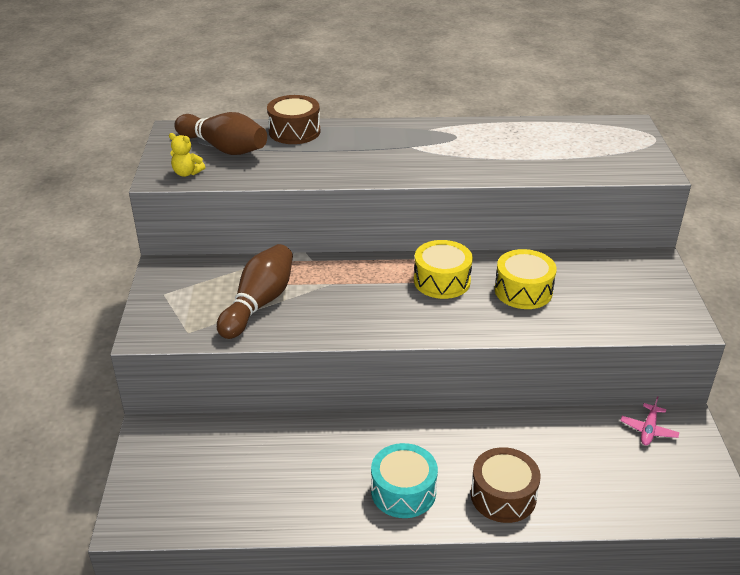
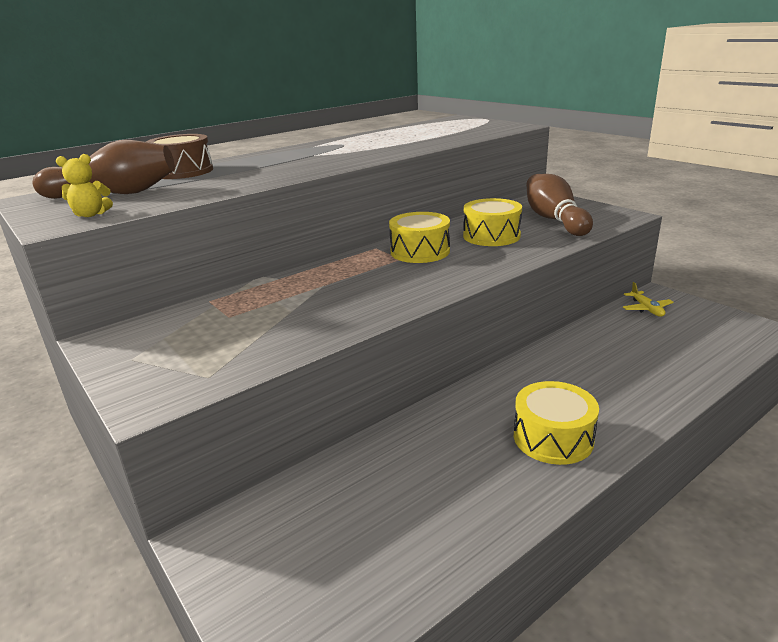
camera: 35 degrees left, 10 degrees down
brown bowling pin [217,244,293,339] -> brown bowling pin moved to [526,174,593,236]
turquoise drum [371,443,438,518] -> yellow drum [514,381,599,465]
brown drum [471,447,541,523] -> none
pink plane [621,396,679,445] -> yellow plane [623,282,674,317]

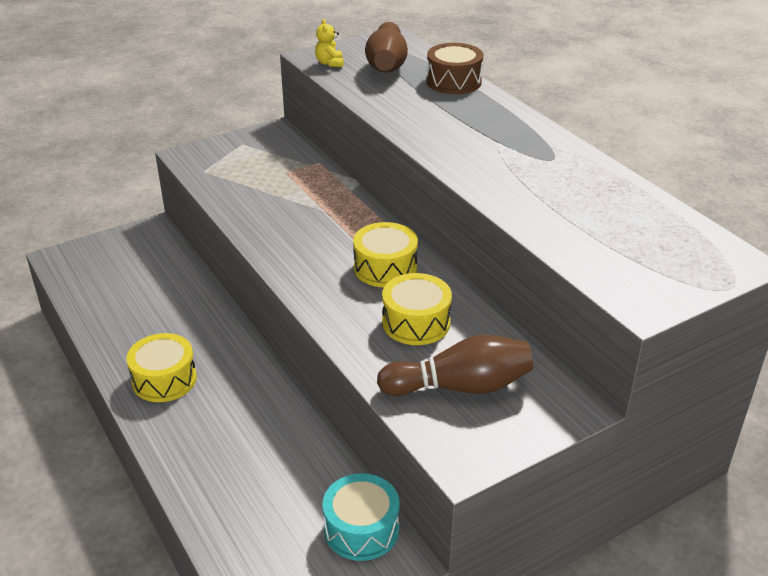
camera: 95 degrees right, 10 degrees up
yellow plane [623,282,674,317] -> turquoise drum [323,473,400,561]

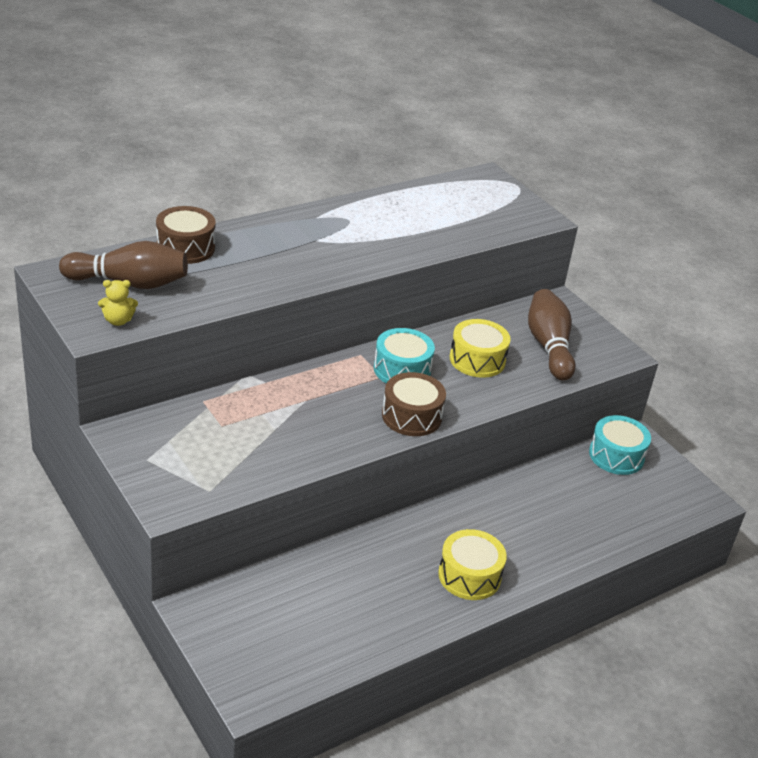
camera: 95 degrees left, 0 degrees up
yellow drum [353,222,418,287] -> turquoise drum [374,328,435,383]
none -> brown drum [382,372,446,436]

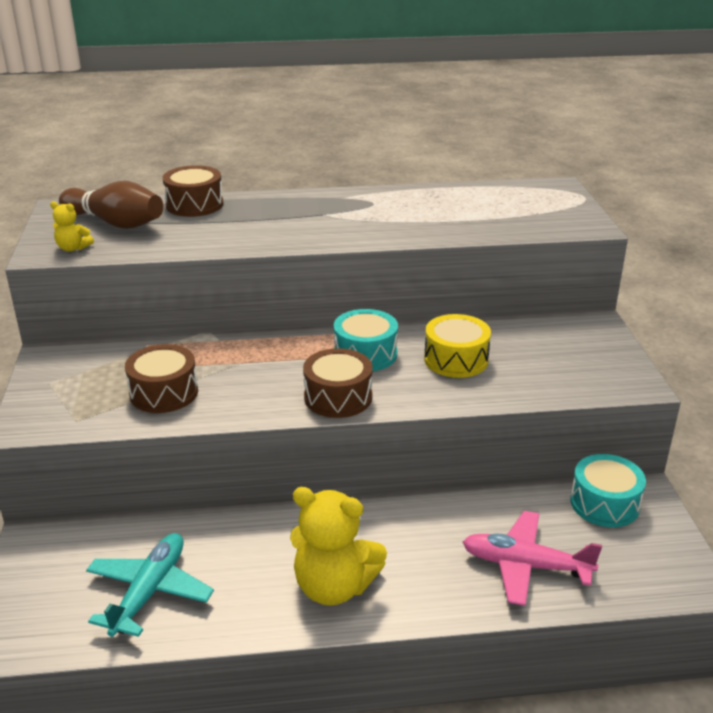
camera: 30 degrees right, 5 degrees down
yellow drum [438,529,507,600] -> yellow teddy bear [290,487,387,606]
brown bowling pin [528,289,576,381] -> none
none -> turquoise plane [86,533,214,637]
none -> brown drum [125,344,198,413]
none -> pink plane [463,511,602,606]

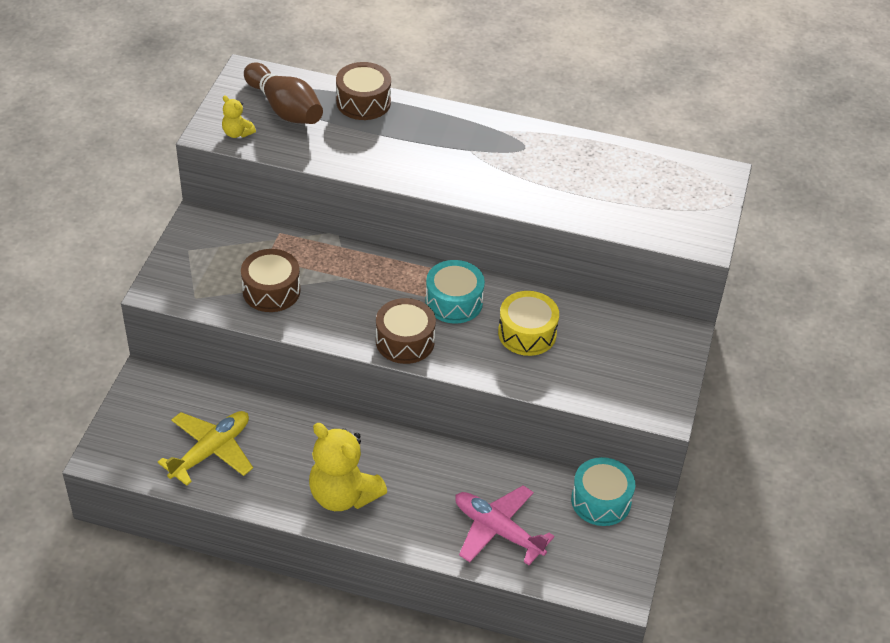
camera: 20 degrees right, 15 degrees up
turquoise plane [86,533,214,637] -> yellow plane [158,411,253,486]

